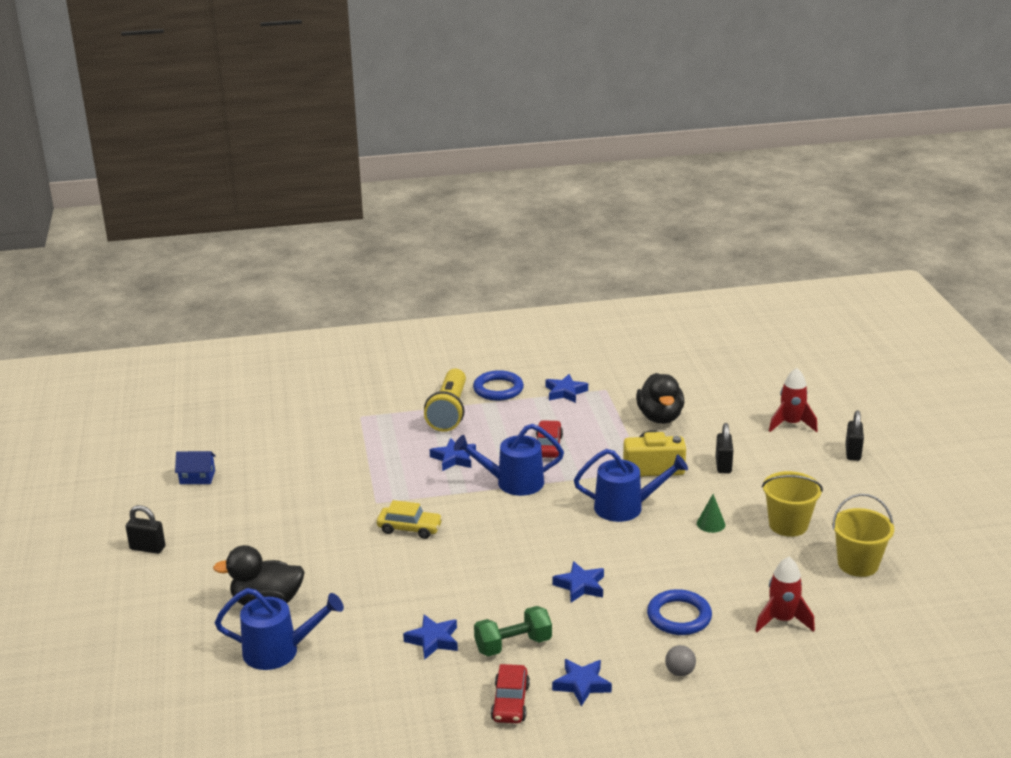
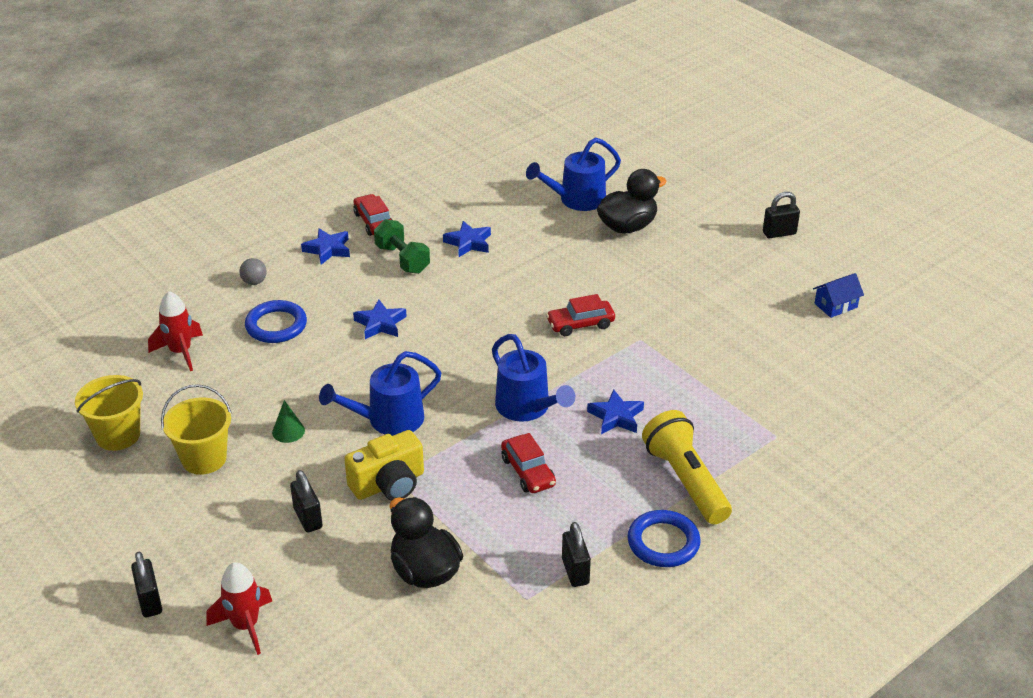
camera: 150 degrees right, 10 degrees up
yellow car [377,500,443,539] -> red car [546,294,615,336]
blue watering can [454,424,564,496] -> blue watering can turned 90 degrees clockwise [492,334,575,422]
green dumbbell [474,606,552,657] -> green dumbbell turned 75 degrees counterclockwise [374,219,430,274]
blue star [545,374,588,403] -> black padlock [562,522,591,587]

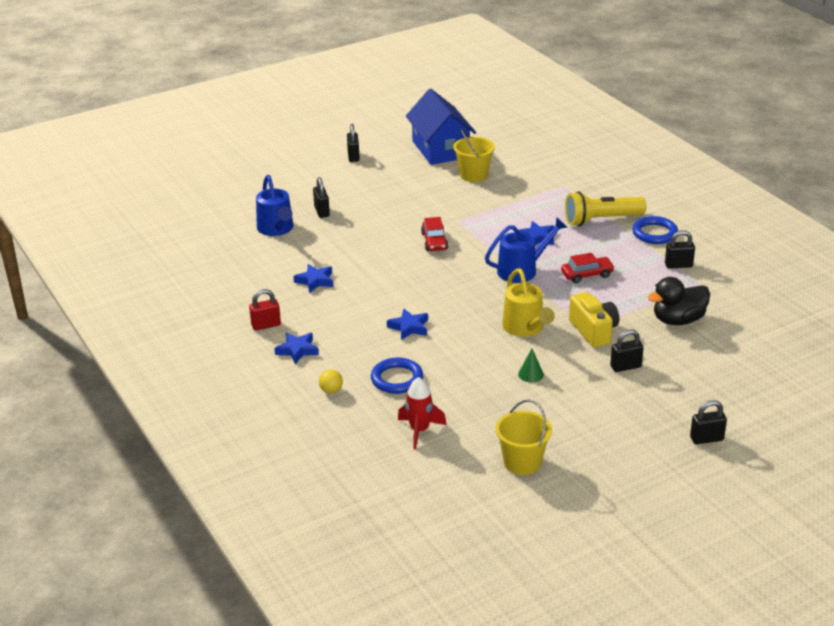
camera: 80 degrees left, 5 degrees down
yellow bucket [161,384,232,475] -> yellow bucket moved to [453,129,495,182]
red rocket [206,562,272,655] -> none
grey ball [239,258,267,285] -> yellow ball [319,369,343,393]
blue watering can [319,351,442,436] -> yellow watering can [502,268,555,337]
red car [353,194,392,236] -> red padlock [249,289,281,330]
green dumbbell [374,219,430,274] -> none
black duck [597,169,667,234] -> black padlock [313,177,330,218]
blue house [813,273,864,318] -> blue house [406,89,476,165], size x2.35

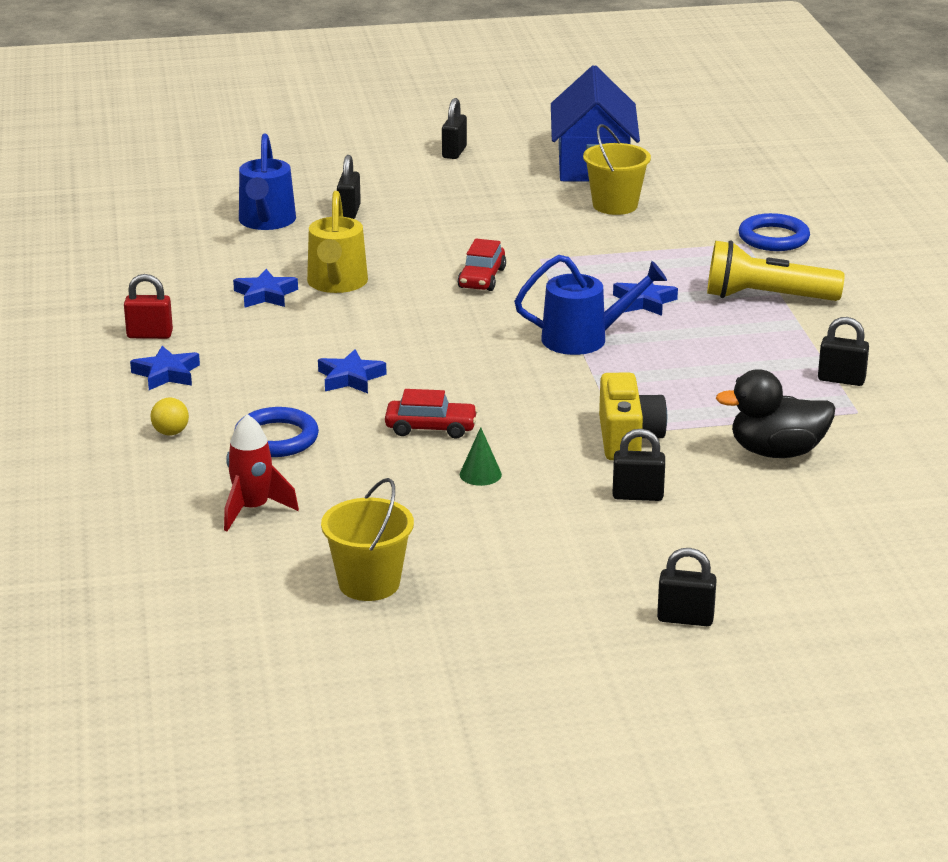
camera: 20 degrees right, 5 degrees down
yellow watering can [502,268,555,337] -> yellow watering can moved to [307,191,368,293]
red car [561,253,615,283] -> red car moved to [385,389,478,439]
blue ring [632,216,678,244] -> blue ring moved to [738,213,810,251]

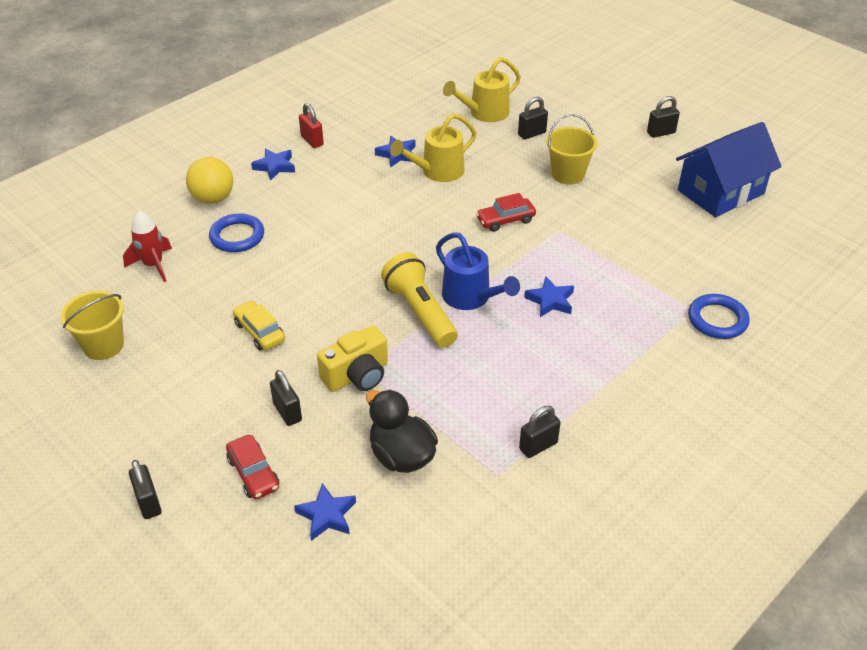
camera: 55 degrees right, 15 degrees up
yellow ball [150,398,189,436] -> yellow ball [186,157,233,204], size x1.94
blue watering can [239,133,296,230] -> yellow watering can [443,57,521,122]
blue star [318,349,387,393] -> blue star moved to [294,483,356,541]
red car [385,389,478,439] -> red car moved to [226,435,279,499]
green cone [460,427,502,486] -> yellow car [233,300,285,350]
yellow bucket [583,124,651,215] -> yellow bucket moved to [546,114,598,185]
yellow flashlight [707,241,845,301] -> yellow flashlight moved to [381,252,458,348]
black padlock [818,317,869,386] -> black padlock turned 75 degrees clockwise [519,406,561,458]

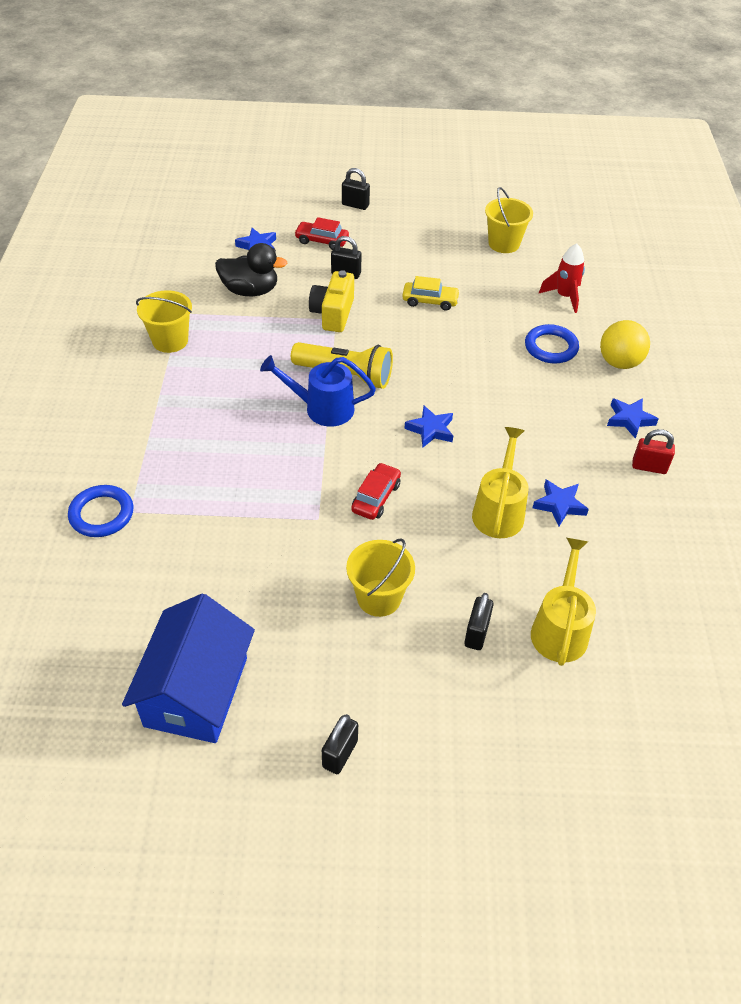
camera: 135 degrees right, 5 degrees up
black padlock [519,406,561,458] -> yellow bucket [136,290,192,353]
blue star [524,276,574,317] -> blue star moved to [404,406,453,448]

